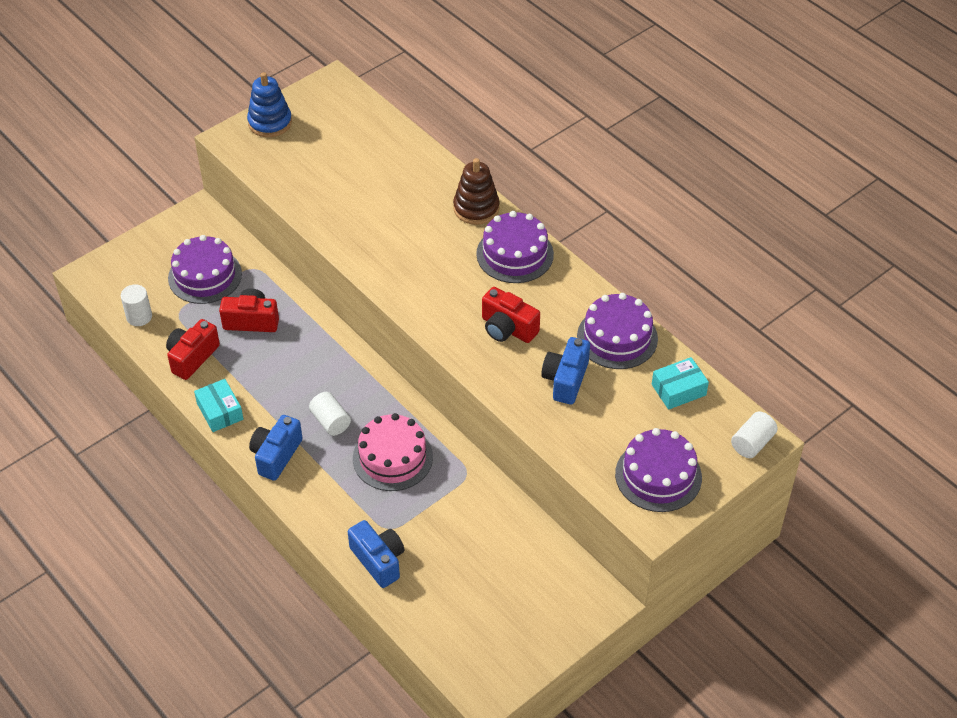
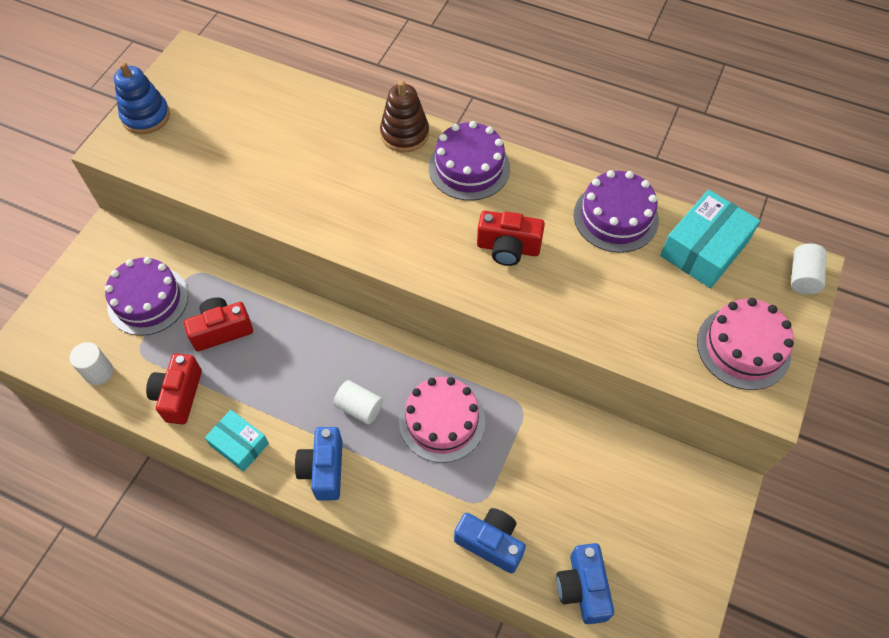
camera: 25 degrees left, 10 degrees up
blue camera [541,337,590,405] -> blue camera moved to [556,543,614,624]
purple cake [615,428,702,512] -> pink cake [697,298,794,390]
turquoise box [652,357,709,410] -> turquoise box [660,190,760,288], size x1.60

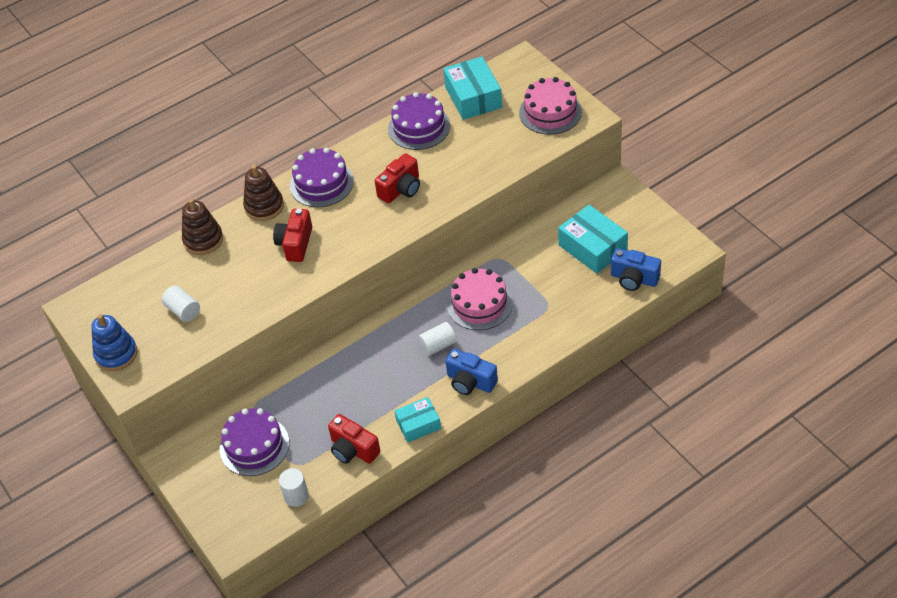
camera: 55 degrees left, 10 degrees down
red camera [184,297,253,351] -> red camera moved to [273,209,312,262]
blue camera [454,508,526,574] -> none
white cylinder [791,243,827,294] -> white cylinder moved to [162,286,200,322]
none -> brown stacking toy [182,199,223,255]
none -> turquoise box [558,205,628,274]

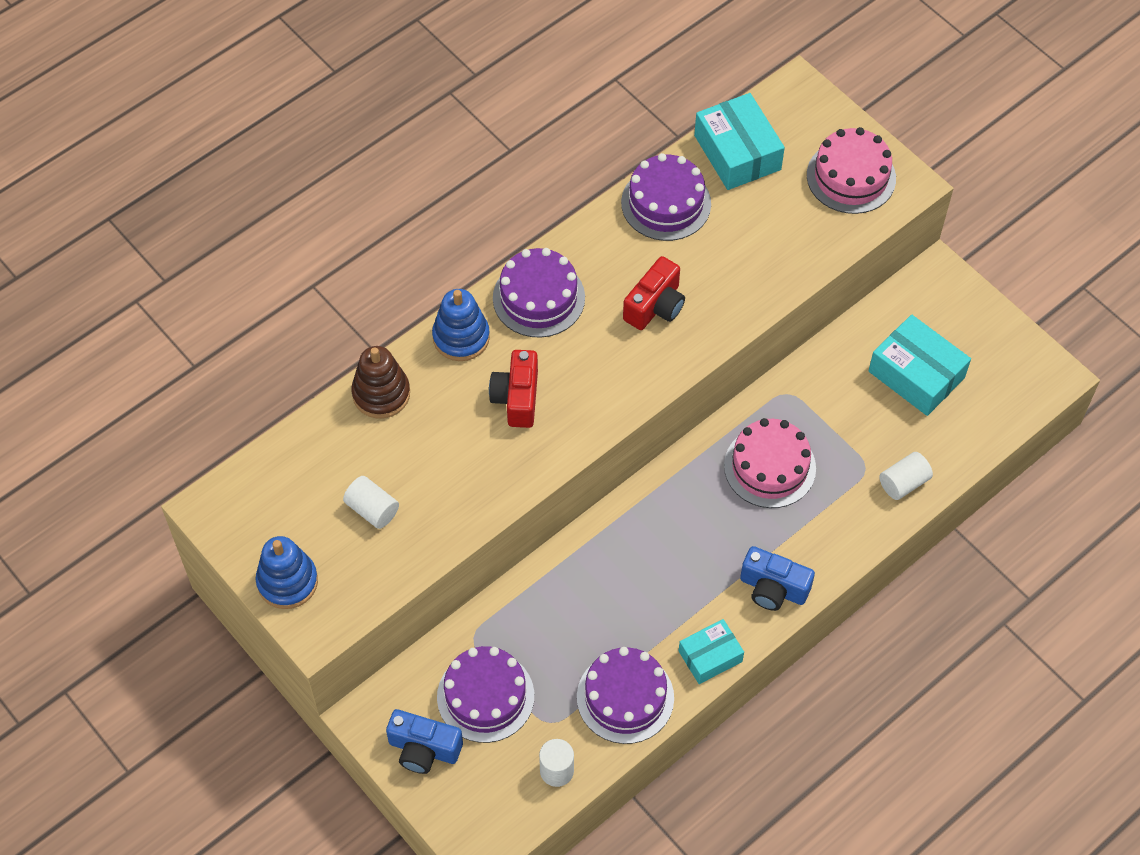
camera: 10 degrees left, 10 degrees up
brown stacking toy [243,165,284,221] -> blue stacking toy [432,289,490,361]
red camera [328,414,380,464] -> purple cake [577,647,674,744]
white cylinder [418,322,457,356] -> white cylinder moved to [879,452,933,500]
blue camera [611,248,661,291] -> blue camera moved to [386,709,463,774]

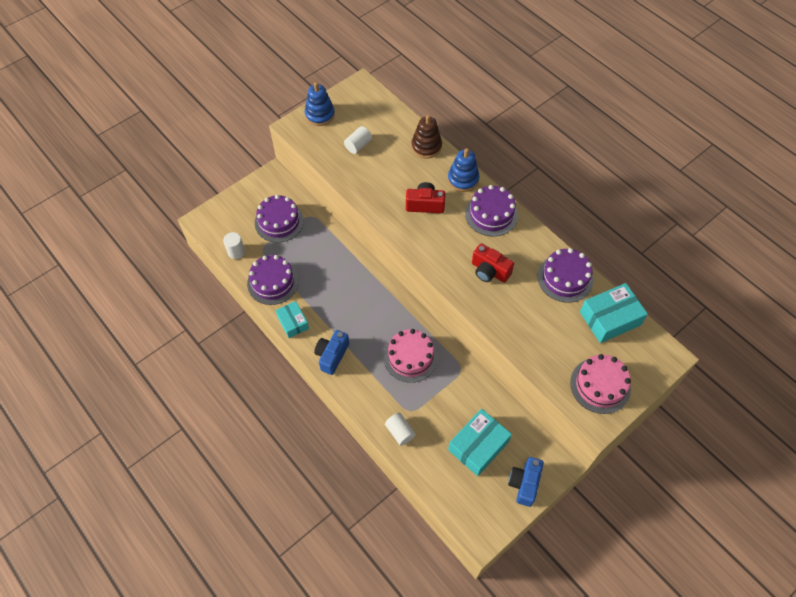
camera: 90 degrees right, 0 degrees up
blue camera [386,709,463,774] -> blue camera moved to [508,457,544,507]

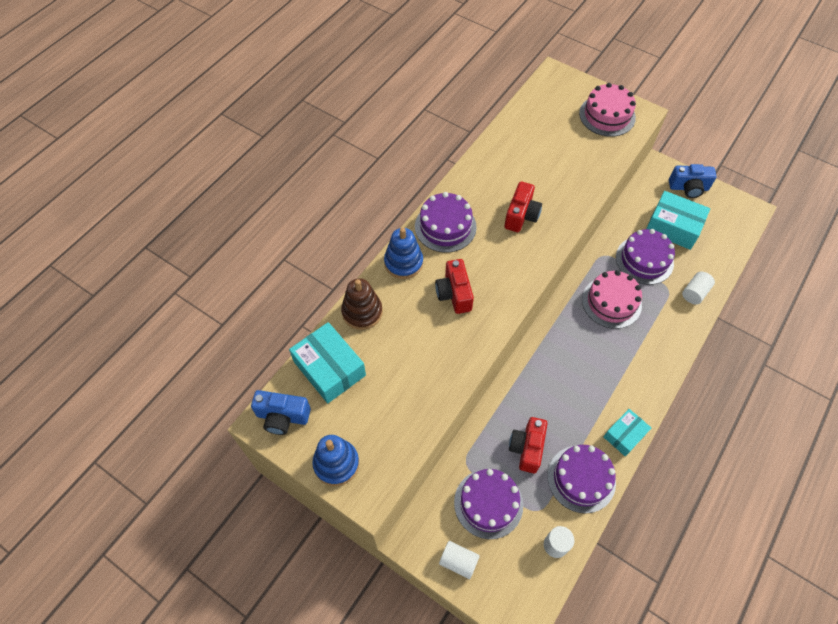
camera: 105 degrees left, 0 degrees up
blue camera [314,330,349,375] -> blue camera moved to [251,390,311,435]
white cylinder [344,126,372,154] -> white cylinder moved to [439,541,480,579]
purple cake [537,248,593,303] -> purple cake moved to [616,229,675,285]
turquoise box [580,283,648,343] -> turquoise box moved to [289,322,366,403]
none -> red camera [509,417,547,473]

